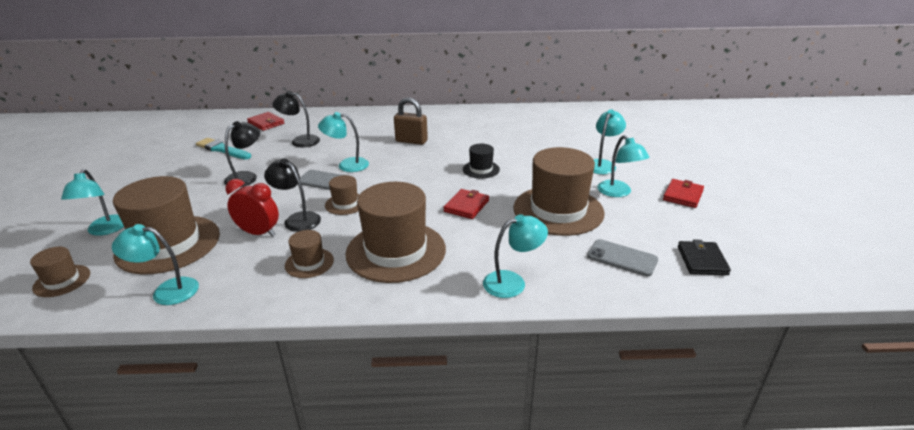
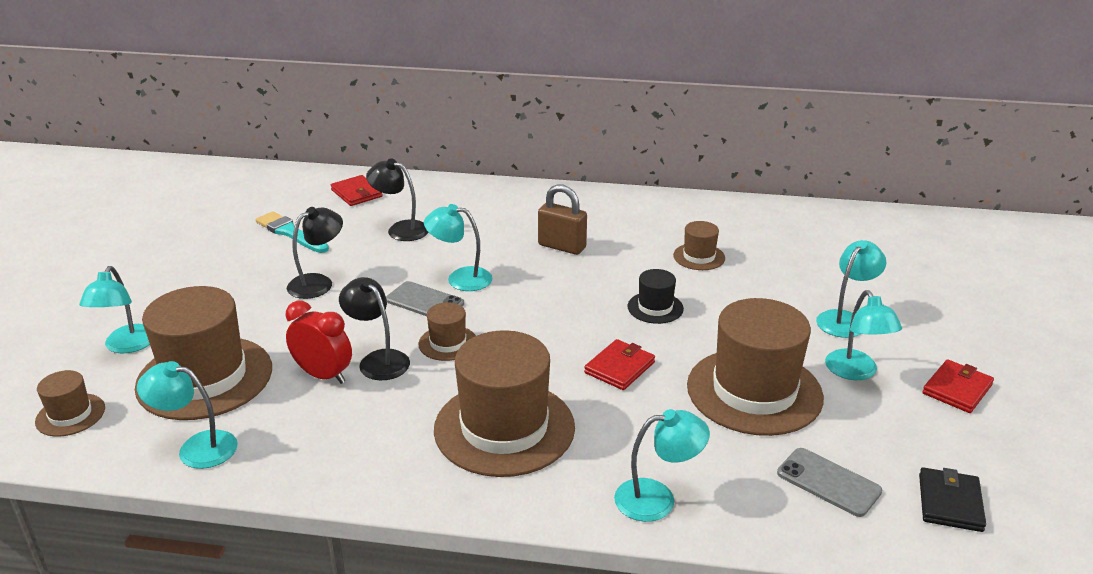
camera: 10 degrees right, 0 degrees up
brown hat [285,230,334,278] -> brown hat moved to [673,221,725,270]

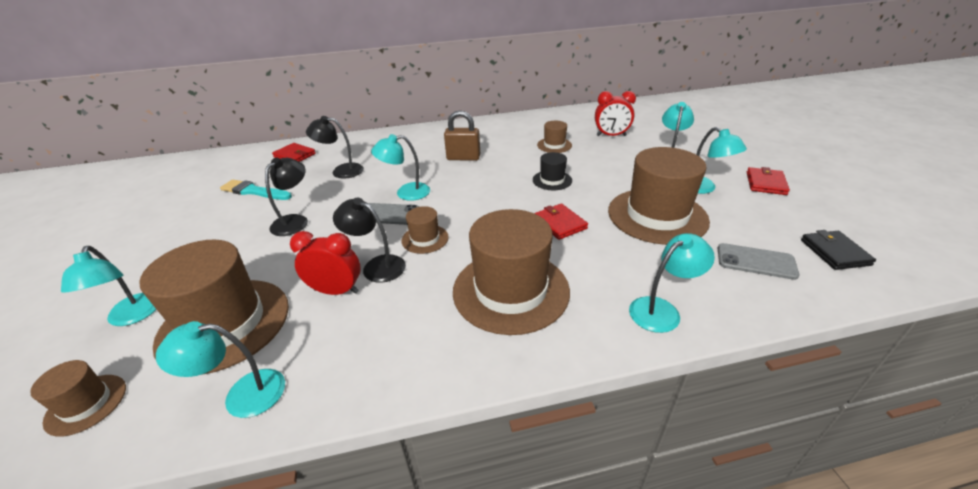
camera: 20 degrees left, 5 degrees up
red wallet [584,339,655,390] -> red wallet turned 45 degrees counterclockwise [534,203,588,240]
none -> red clock [595,91,636,136]

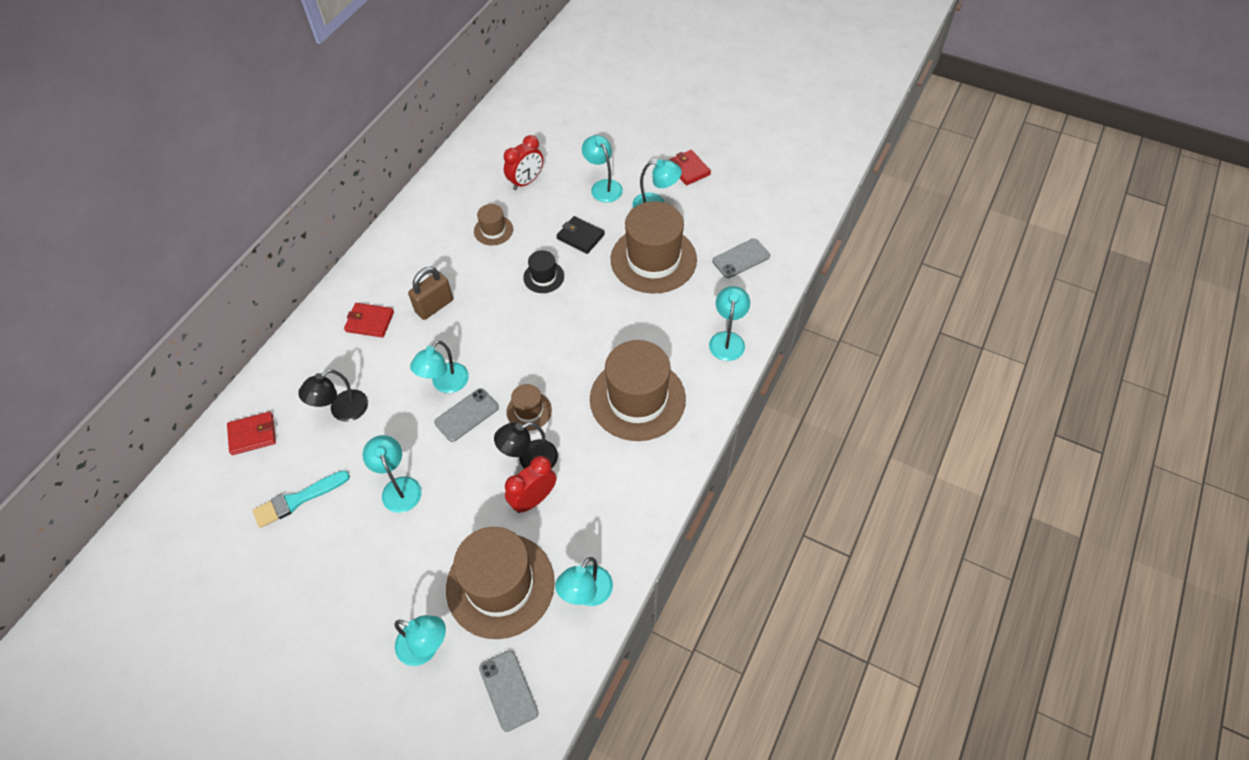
camera: 50 degrees left, 20 degrees up
brown hat [30,360,126,437] -> grey phone [479,650,539,732]
black lamp [265,157,308,236] -> turquoise lamp [363,435,422,513]
red wallet [534,203,588,240] -> red wallet moved to [344,303,394,338]
black wallet [801,230,876,270] -> black wallet moved to [556,216,605,254]

